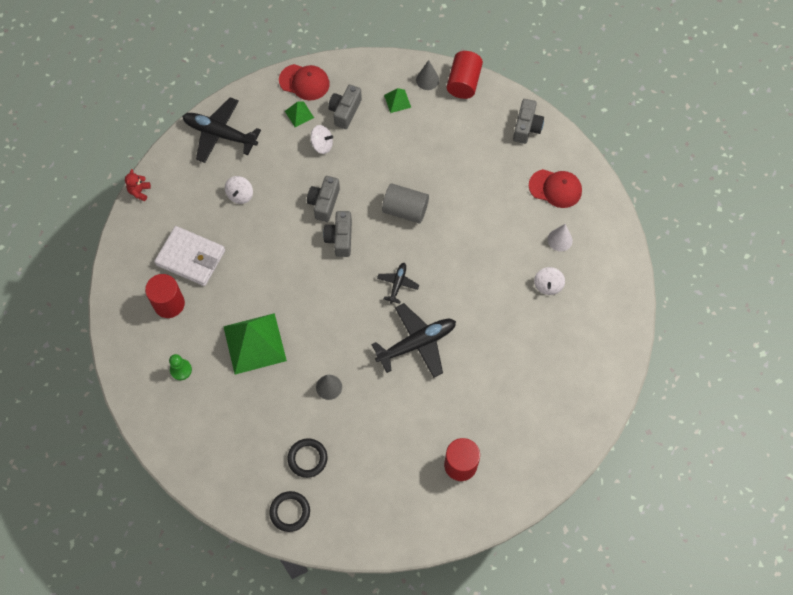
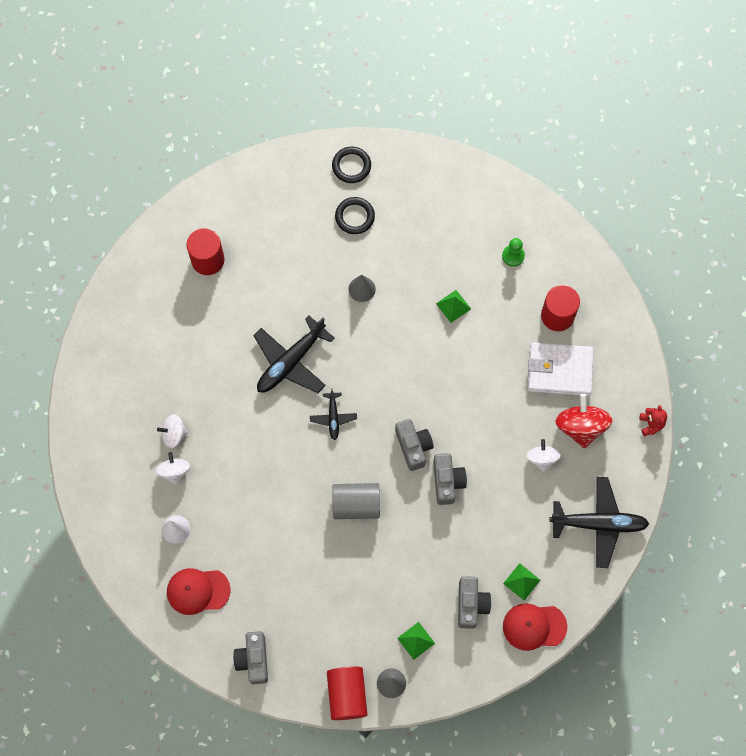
camera: 160 degrees right, 5 degrees up
green pyramid [223,313,287,375] -> green pyramid [436,290,471,323], size x0.45
white spinning top [311,125,333,154] -> white spinning top moved to [157,414,188,448]
none -> red spinning top [555,394,612,449]

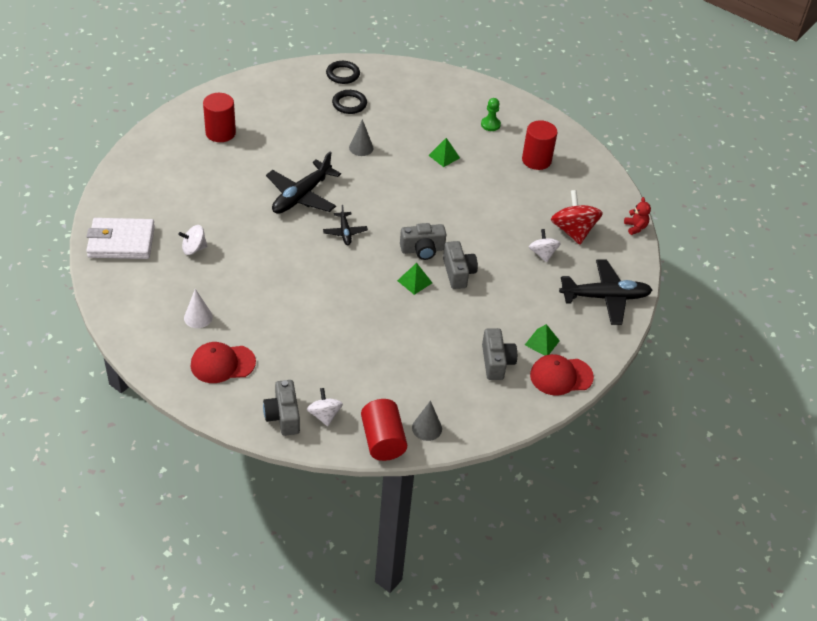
camera: 10 degrees left, 25 degrees down
white spinning top [156,452,190,485] -> white spinning top moved to [307,388,343,426]
grey cylinder [332,483,380,519] -> none
grey camera [395,419,434,471] -> grey camera turned 105 degrees clockwise [400,223,446,260]
green pyramid [397,622,435,660] -> green pyramid moved to [397,263,432,295]
white wallet [528,342,594,396] -> white wallet moved to [86,218,155,259]

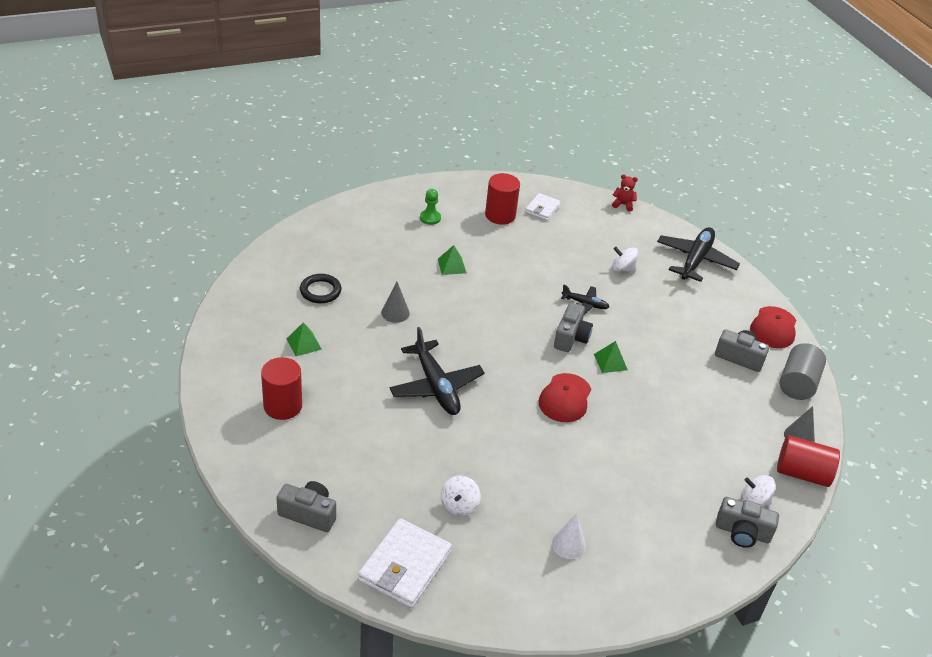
camera: 60 degrees left, 5 degrees down
red cap [191,342,256,383] -> red cap moved to [539,373,591,422]
black plane [323,205,368,245] -> black plane moved to [561,284,609,315]
black ring [326,61,360,84] -> none
grey camera [443,241,478,289] -> grey camera moved to [276,481,336,532]
green pyramid [525,324,560,356] -> green pyramid moved to [287,322,322,356]
red spinning top [551,190,603,245] -> none
none -> white wallet [525,193,561,221]
none -> grey cylinder [779,343,826,400]

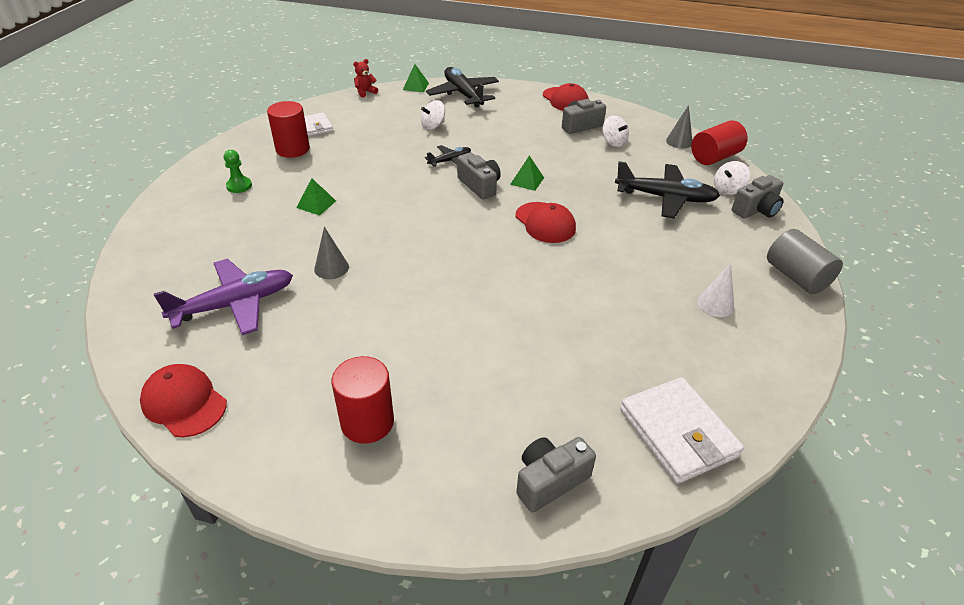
camera: 50 degrees left, 0 degrees up
green pyramid [287,322,322,356] -> green pyramid moved to [403,64,429,92]
black ring [300,274,342,303] -> purple plane [154,259,293,335]
black plane [389,327,485,415] -> black plane moved to [615,161,720,218]
white spinning top [441,475,481,516] -> white spinning top moved to [602,115,629,147]
grey cylinder [779,343,826,400] -> grey cylinder moved to [767,229,843,294]
none -> red cap [140,364,227,437]

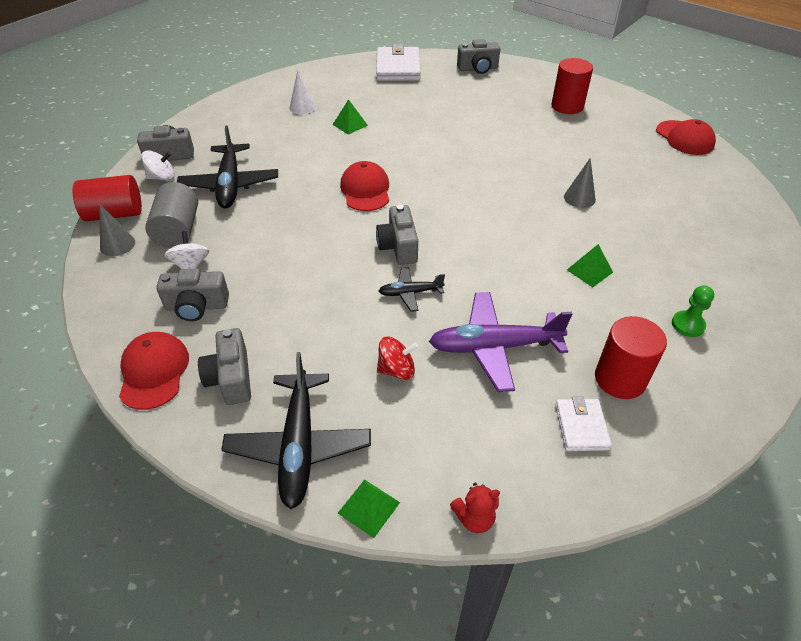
camera: 155 degrees left, 5 degrees up
purple plane [154,259,293,335] -> purple plane moved to [429,292,572,392]
white spinning top [421,100,445,130] -> red spinning top [377,337,418,380]
green pyramid [510,156,544,191] -> green pyramid moved to [332,99,368,135]
black plane [615,161,720,218] -> black plane turned 135 degrees counterclockwise [177,125,278,208]
grey cylinder [767,229,843,294] -> grey cylinder moved to [145,182,198,248]
none -> grey camera [198,328,251,405]

